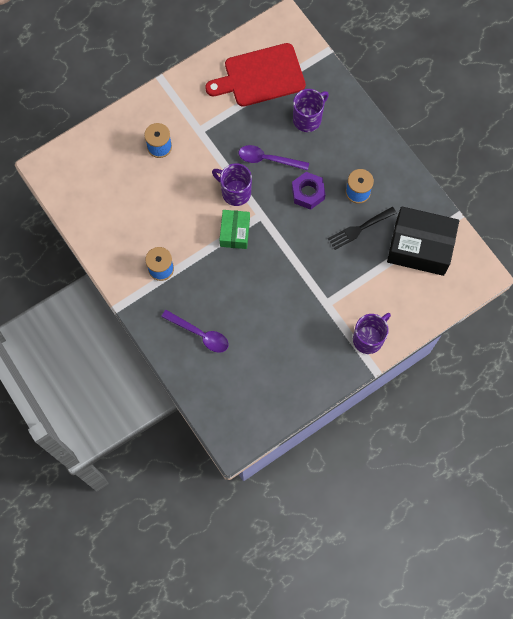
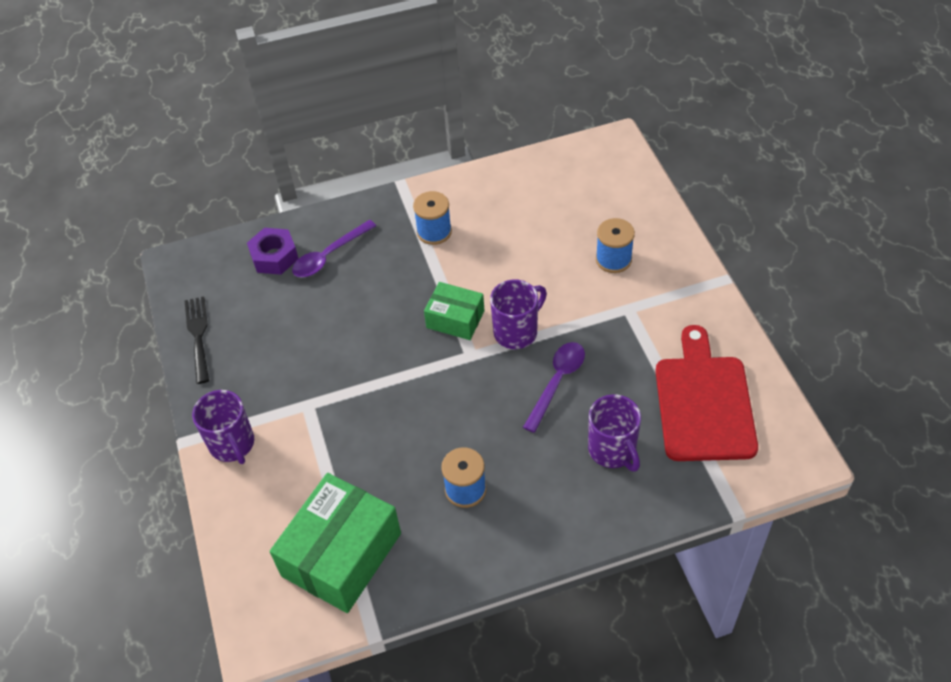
camera: 110 degrees right, 20 degrees down
purple nut [292,172,326,210] -> purple nut moved to [247,228,299,275]
black fork [328,207,397,250] -> black fork moved to [184,296,209,384]
black box [387,206,459,276] -> green box [270,473,401,613]

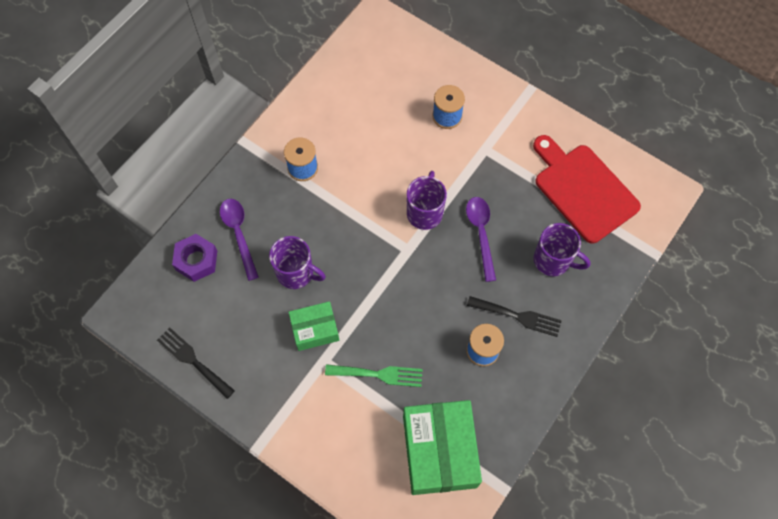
camera: 40 degrees left, 15 degrees up
purple mug [192,390,254,464] -> purple mug moved to [269,236,326,289]
purple spoon [292,220,376,277] -> purple spoon turned 150 degrees clockwise [220,199,259,281]
green box [424,282,484,340] -> green box moved to [289,301,339,351]
none -> green fork [325,364,423,387]
none -> black fork [467,296,562,337]

